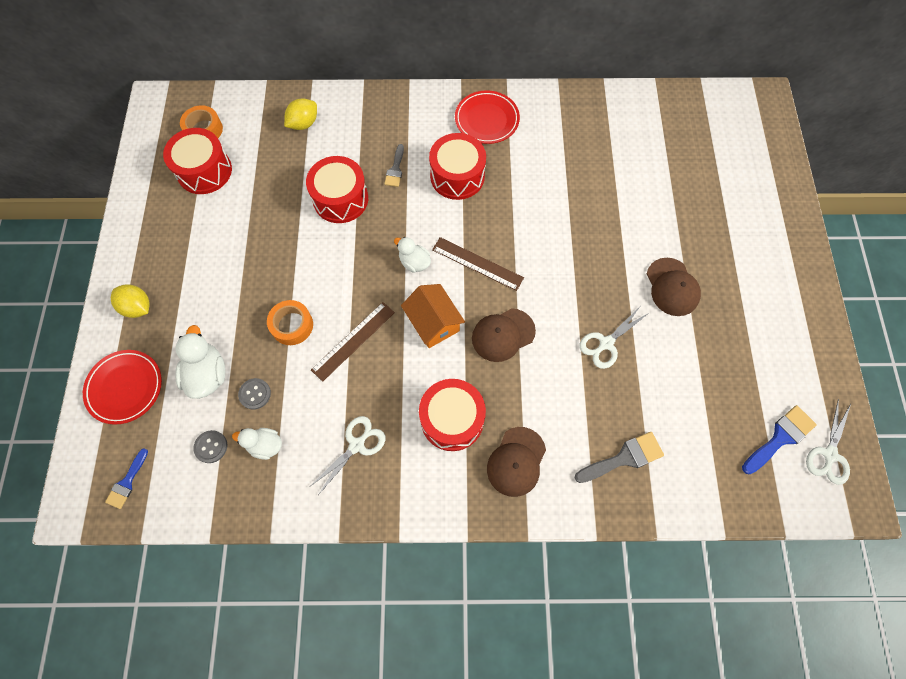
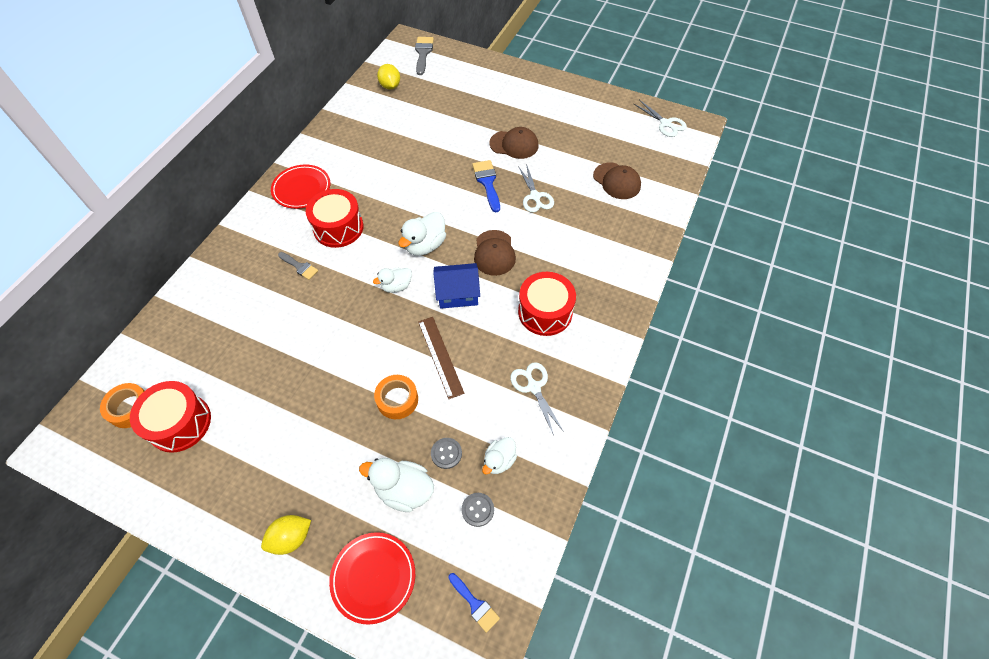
camera: 65 degrees left, 10 degrees down
yellow lemon [284,98,317,130] -> yellow lemon moved to [377,64,400,90]
red drum [306,156,368,223] -> none
orange house [401,284,465,348] -> blue house [433,263,480,309]
brown ruler [432,237,524,291] -> white duck [398,212,446,256]
brown cap [487,427,546,497] -> brown cap moved to [593,163,641,199]
grey brush [575,432,664,483] -> grey brush moved to [415,37,434,75]
blue brush [742,405,817,474] -> blue brush moved to [472,160,500,213]

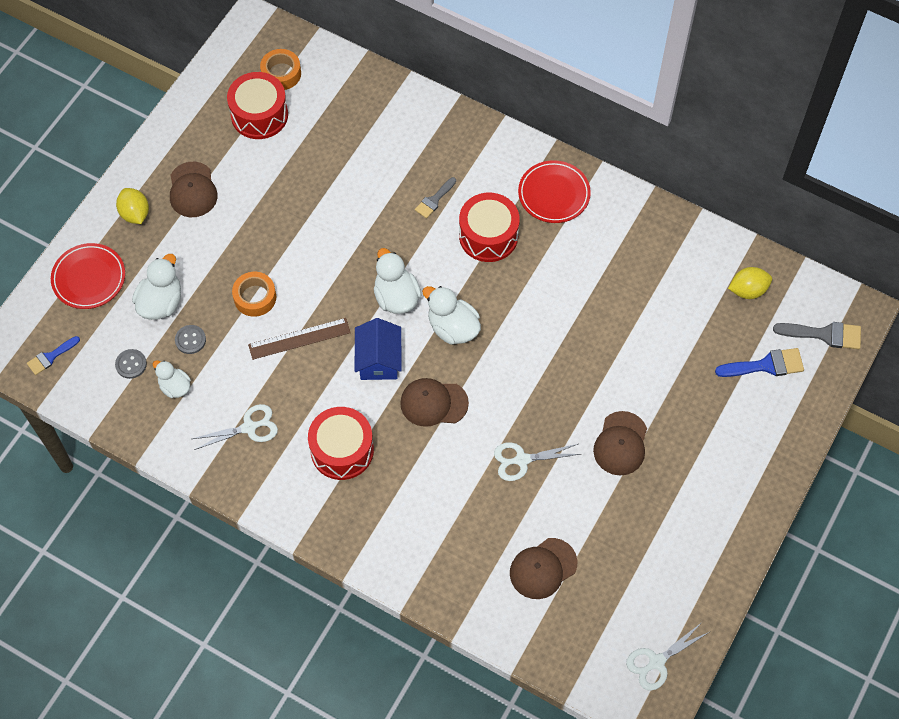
camera: 95 degrees right, 5 degrees up
white duck [373,268,412,293] -> white duck [374,248,422,314], size x1.56
blue brush [472,160,500,213] -> blue brush moved to [715,348,804,377]
none -> brown cap [170,162,218,217]

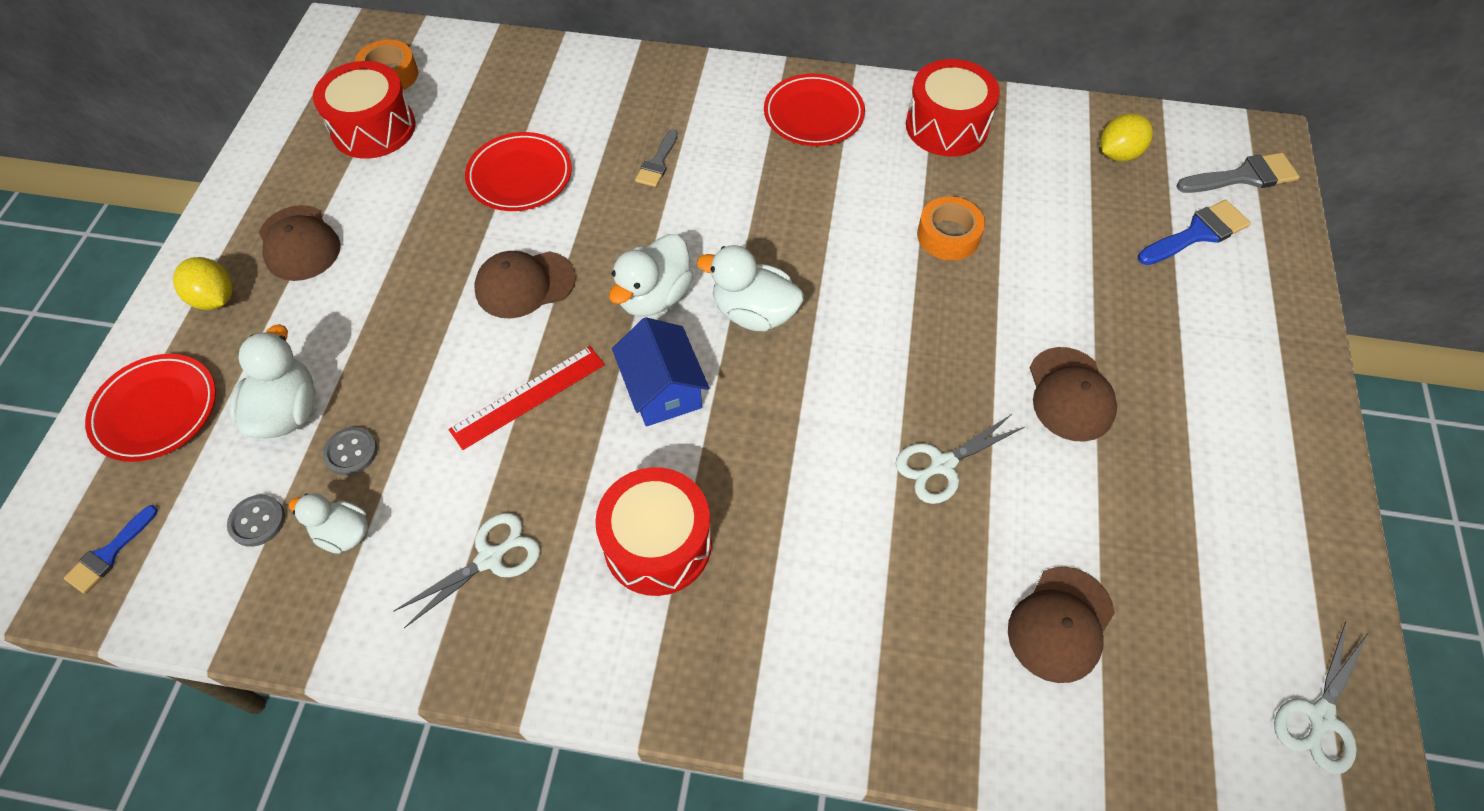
camera: 20 degrees left, 5 degrees down
orange tape [232,272,276,317] -> orange tape moved to [917,196,985,260]
brown ruler [248,318,351,360] -> red ruler [449,346,605,450]
white duck [374,248,422,314] -> white duck turned 105 degrees counterclockwise [609,234,693,317]
brown cap [400,378,469,427] -> brown cap moved to [474,251,576,319]
red drum [459,193,520,262] -> red drum moved to [906,59,1000,157]
none -> red plate [465,132,572,211]

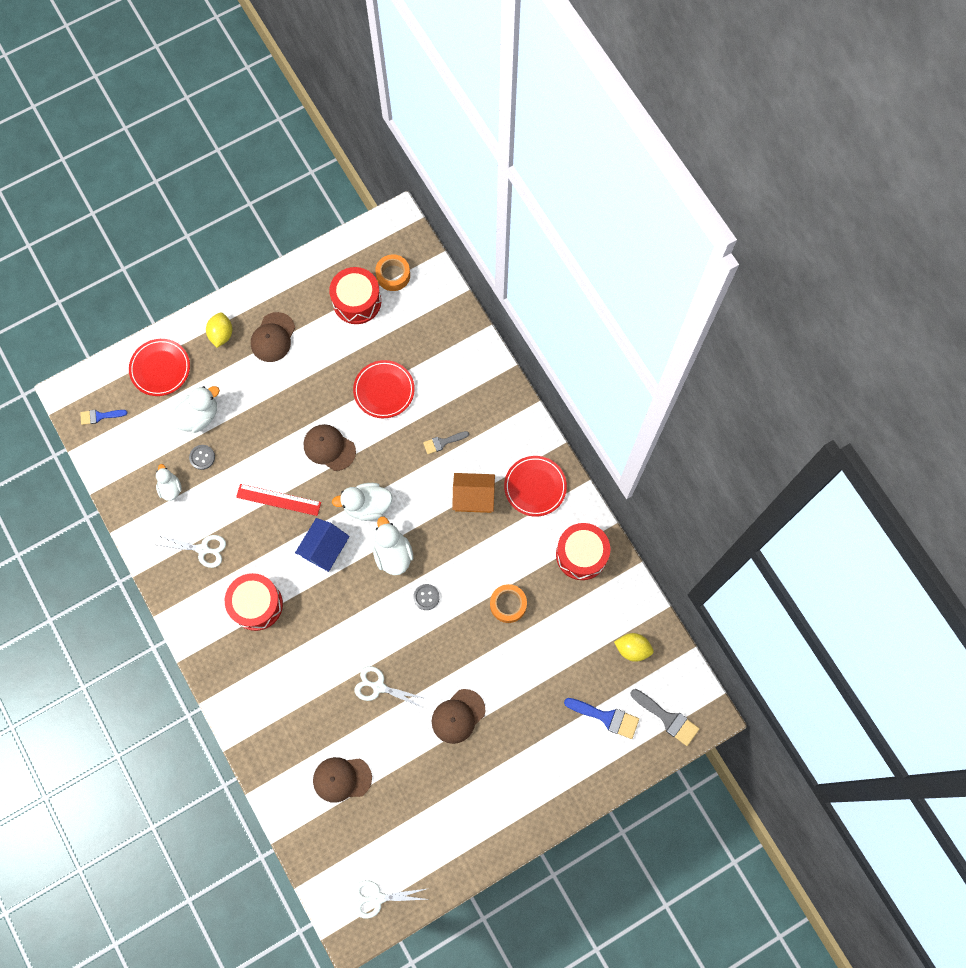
camera: 50 degrees right, 15 degrees up
grey button [227,495,285,547] -> grey button moved to [413,584,440,610]
none -> orange house [452,473,495,513]

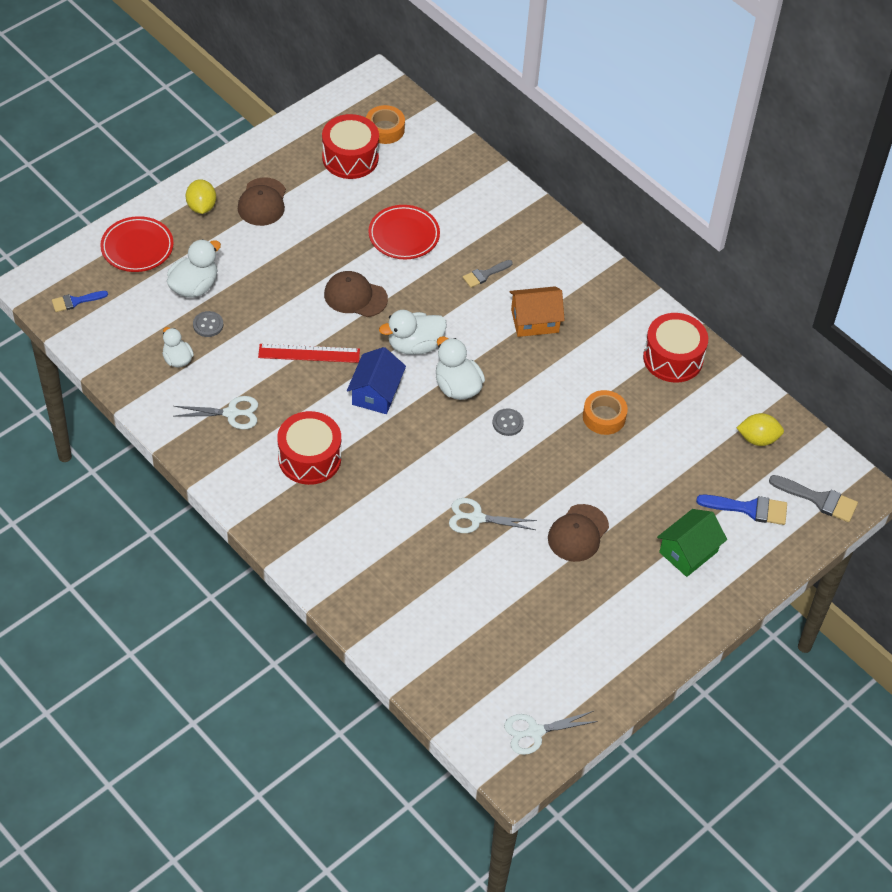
camera: 15 degrees left, 20 degrees down
brown cap [313,757,372,803] -> none
red plate [504,456,567,517] -> none
none -> green house [657,509,727,577]

